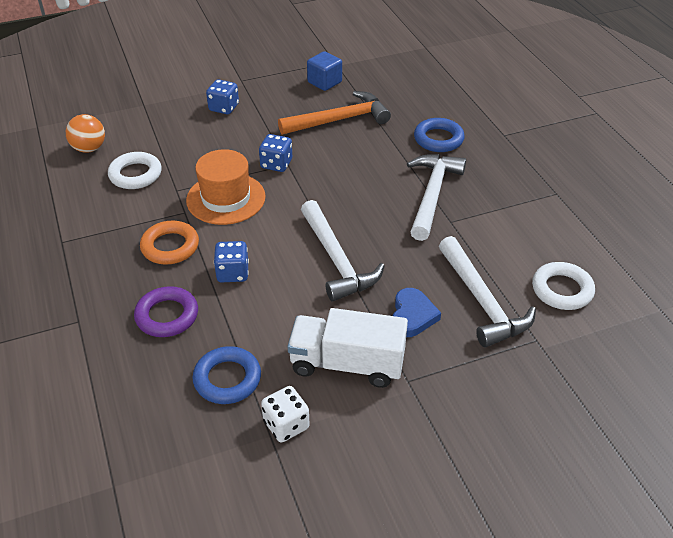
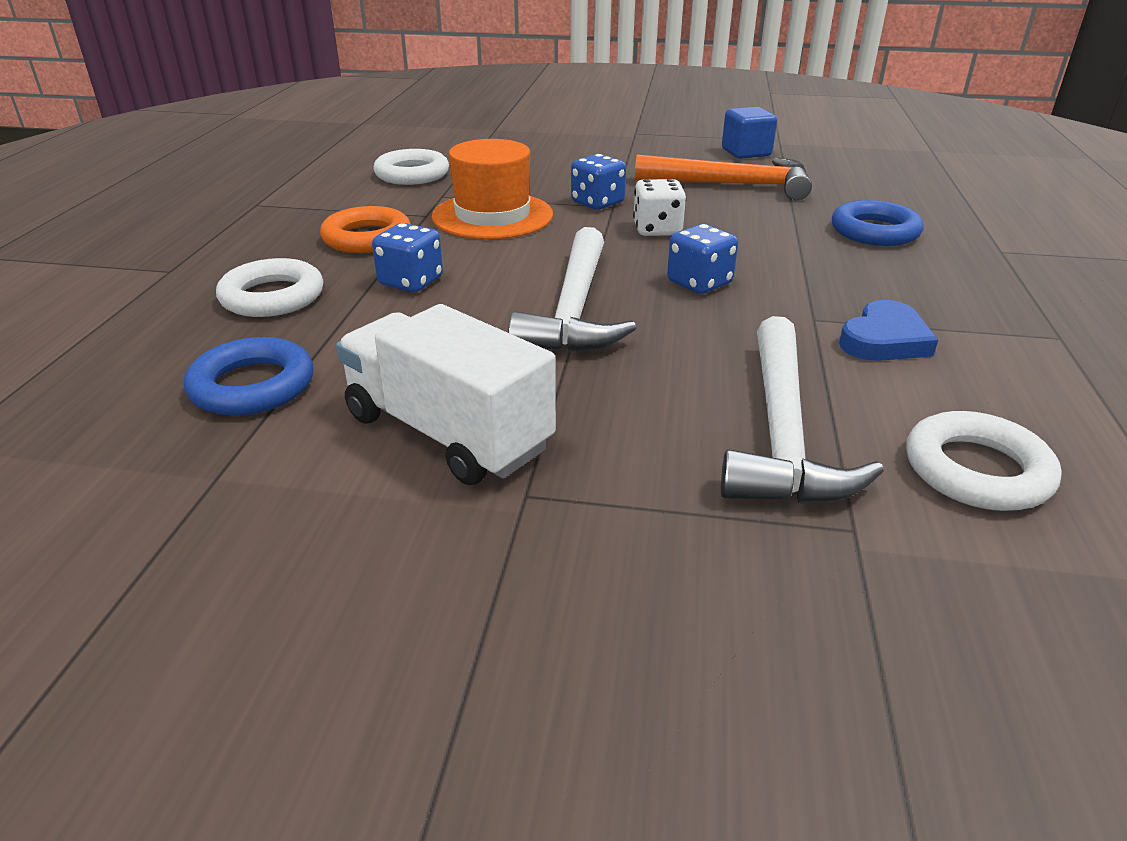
camera: 30 degrees right, 10 degrees down
orange ball [66,114,105,153] -> none
purple ring [134,286,198,337] -> white ring [216,258,324,317]
blue dice [206,79,239,114] -> blue dice moved to [667,224,738,294]
white dice [261,386,310,442] -> white dice moved to [633,179,686,236]
blue heart [393,288,441,337] -> blue heart moved to [839,300,938,361]
white hammer [407,154,466,241] -> none

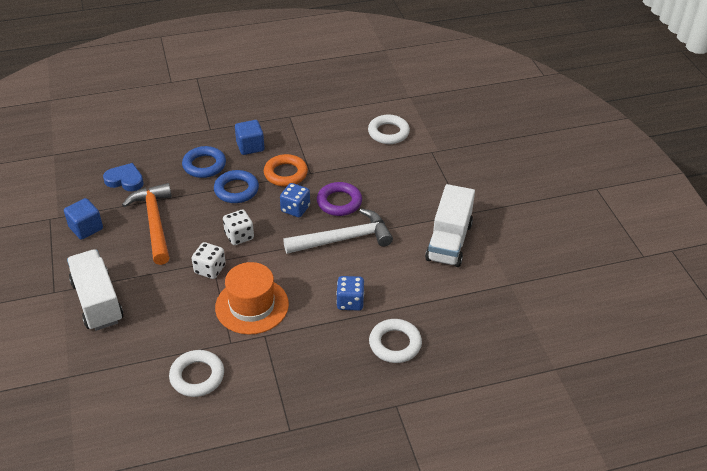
camera: 115 degrees left, 10 degrees up
blue ring [184,337,313,416] -> blue ring moved to [214,170,259,203]
orange ring [320,206,411,253] -> orange ring moved to [264,154,308,187]
blue dice [571,154,626,210] -> white dice [192,242,226,279]
white hammer [721,316,884,504] -> none
blue heart [839,300,938,361] -> blue heart moved to [103,163,144,191]
none -> white truck [67,249,124,331]
none -> blue cube [235,120,264,155]
none -> purple ring [317,182,362,216]

